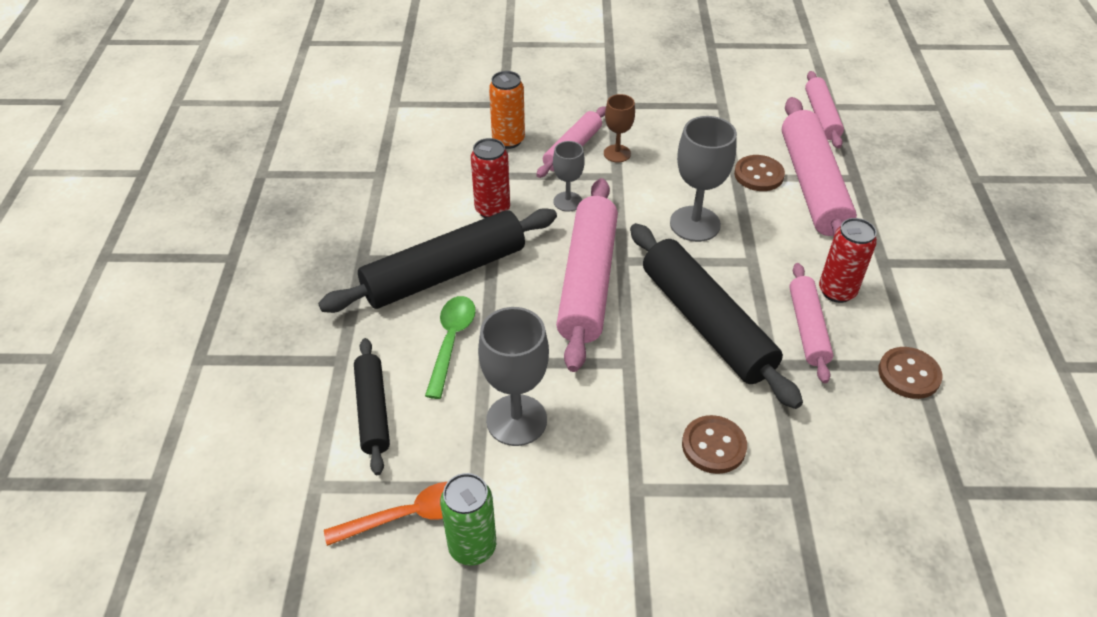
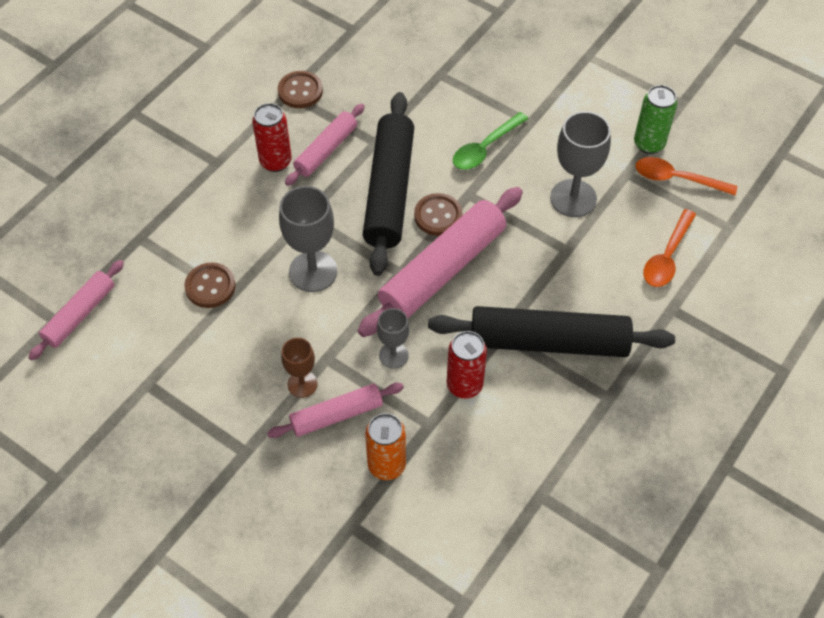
camera: 145 degrees left, 10 degrees up
black rolling pin [354,338,390,475] -> orange spoon [643,209,696,287]
green spoon [425,296,476,399] -> green spoon moved to [453,112,528,170]
brown button [682,415,747,474] -> brown button moved to [414,193,463,236]
pink rolling pin [782,97,857,238] -> none

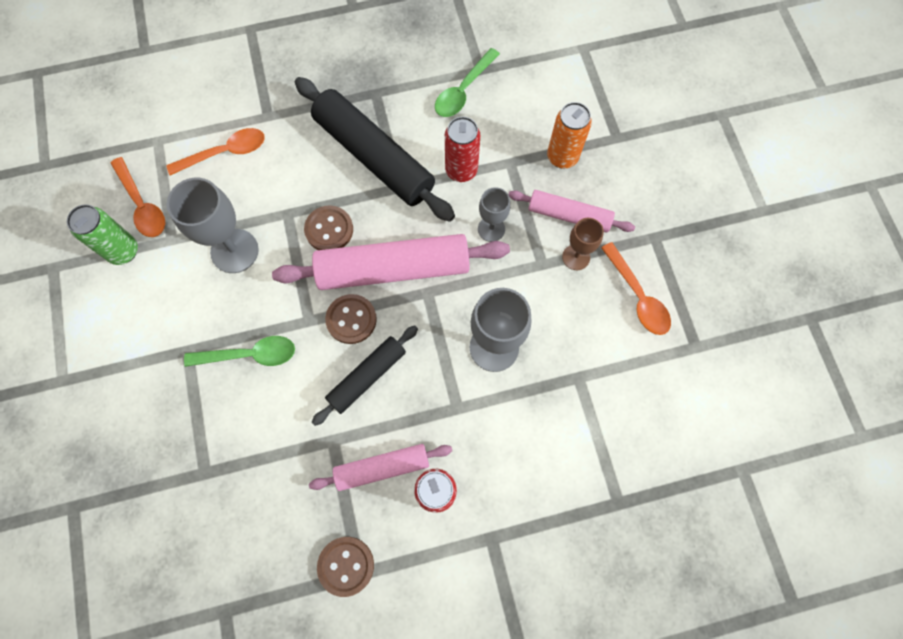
camera: 140 degrees left, 15 degrees up
pink rolling pin [28,260,124,361] -> none
brown button [184,263,235,308] -> brown button moved to [304,206,353,250]
black rolling pin [363,92,414,276] -> black rolling pin [312,325,418,426], size x0.57
none -> green spoon [435,48,500,117]
none -> orange spoon [601,242,671,335]

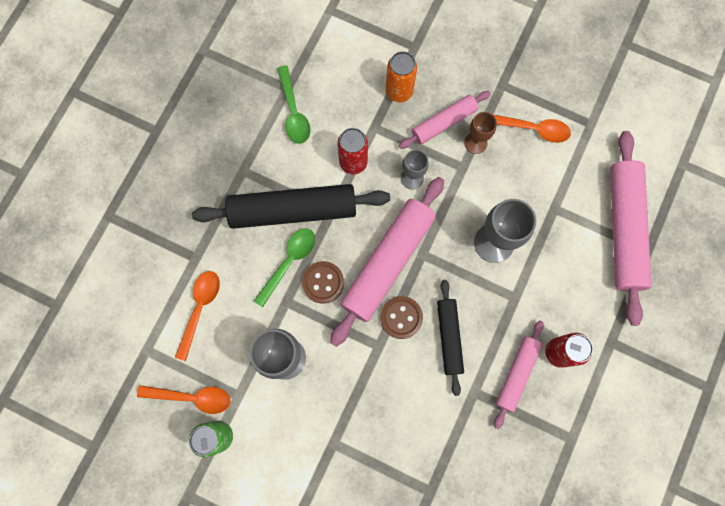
camera: 50 degrees left, 5 degrees up
green spoon [184,336,295,367] -> green spoon moved to [254,229,315,307]
brown button [317,537,374,597] -> none
none -> pink rolling pin [610,131,652,326]

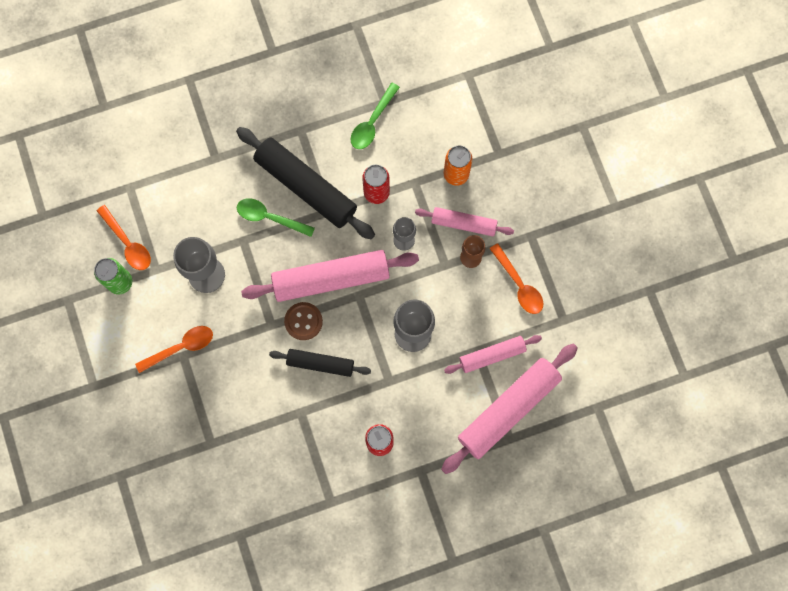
camera: 45 degrees right, 0 degrees up
orange spoon [175,271,220,361] -> orange spoon moved to [135,326,213,373]
green spoon [254,229,315,307] -> green spoon turned 150 degrees counterclockwise [237,198,315,237]
brown button [302,261,344,304] -> none
black rolling pin [437,280,464,396] -> black rolling pin turned 60 degrees clockwise [269,349,371,377]
pink rolling pin [494,320,544,429] -> pink rolling pin moved to [444,335,542,374]

